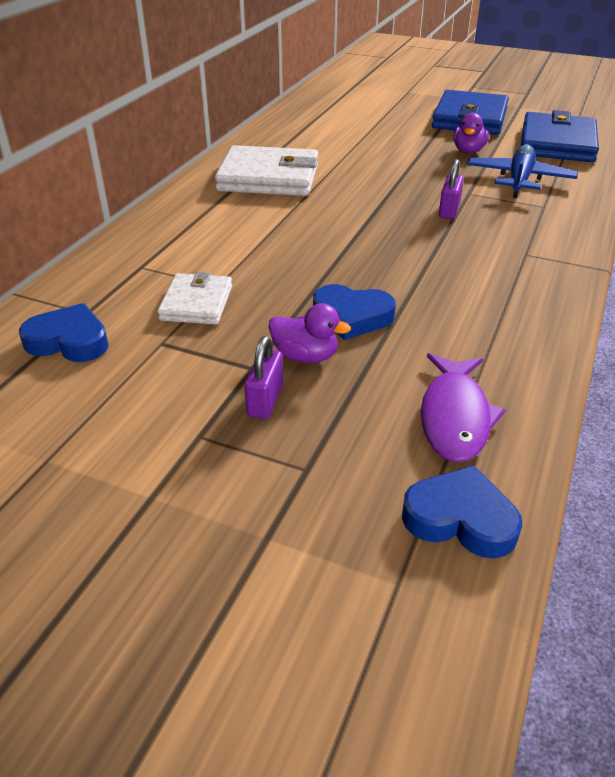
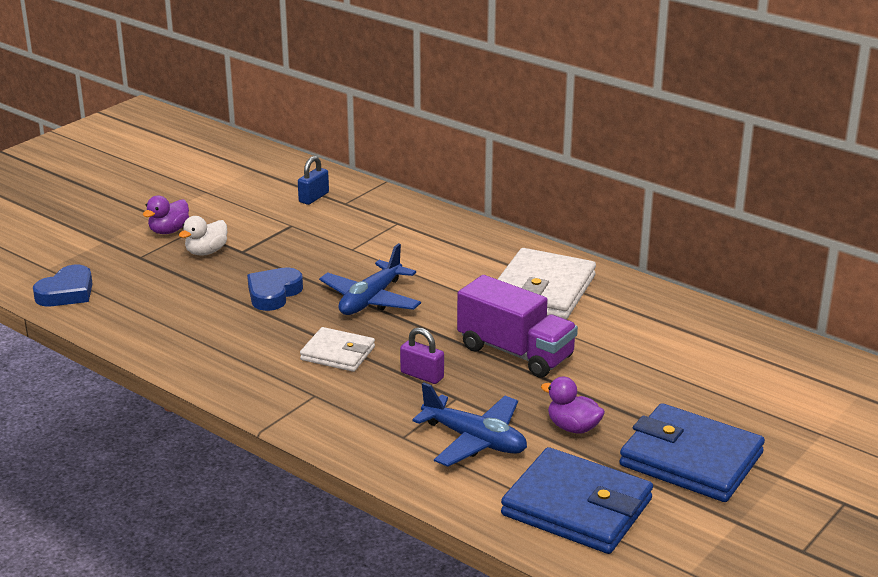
camera: 105 degrees right, 10 degrees down
blue heart [19,303,109,362] -> blue padlock [298,156,329,205]
white wallet [157,271,232,324] -> white wallet moved to [300,327,375,372]
purple padlock [245,336,283,419] -> white duck [179,216,227,256]
purple duck [269,303,351,363] -> purple duck moved to [143,196,189,234]
purple fish [421,353,505,462] -> none
none -> blue plane [319,243,421,315]
none -> purple truck [457,275,578,378]

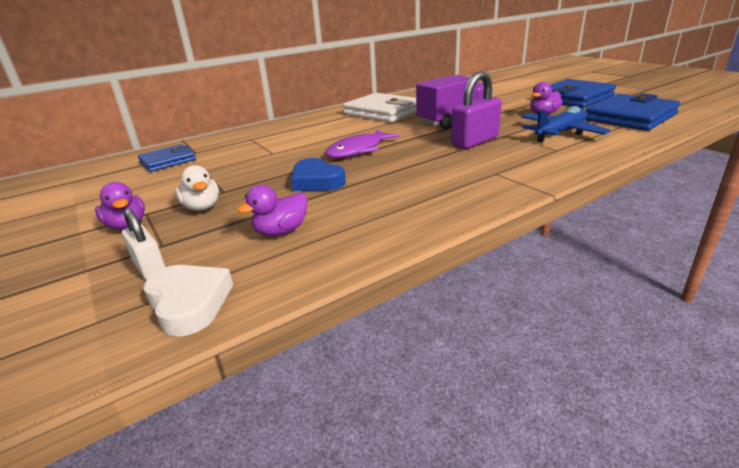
camera: 70 degrees left, 0 degrees up
blue heart [33,264,93,306] -> white heart [144,265,233,337]
blue padlock [298,156,329,205] -> blue wallet [138,144,196,172]
white wallet [300,327,375,372] -> none
blue plane [319,243,421,315] -> purple fish [325,130,399,158]
purple padlock [400,327,444,384] -> purple padlock [451,71,502,149], size x1.64
none -> white padlock [122,208,166,280]
none -> purple duck [237,185,307,236]

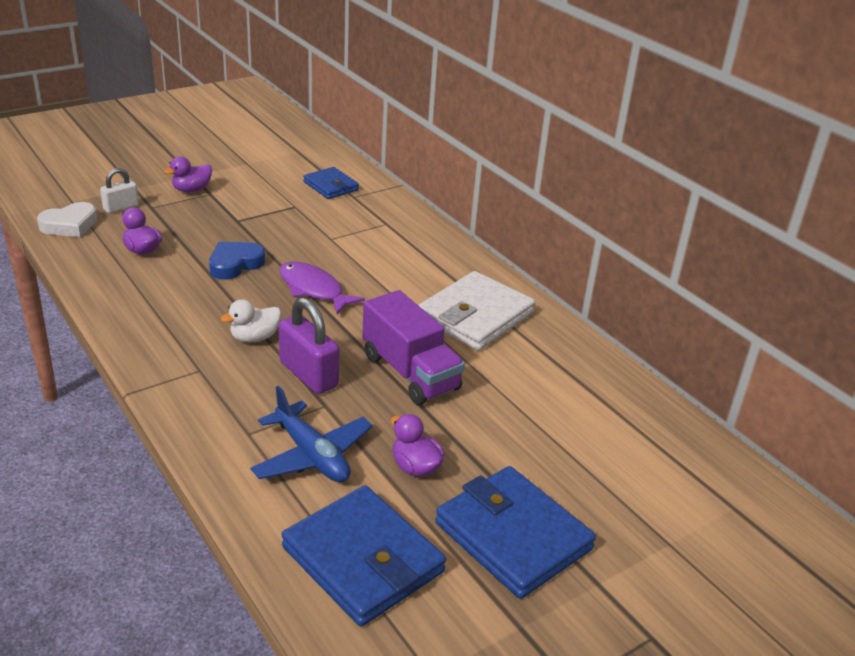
camera: 85 degrees right, 5 degrees up
white duck [175,165,219,211] -> white duck moved to [221,299,281,343]

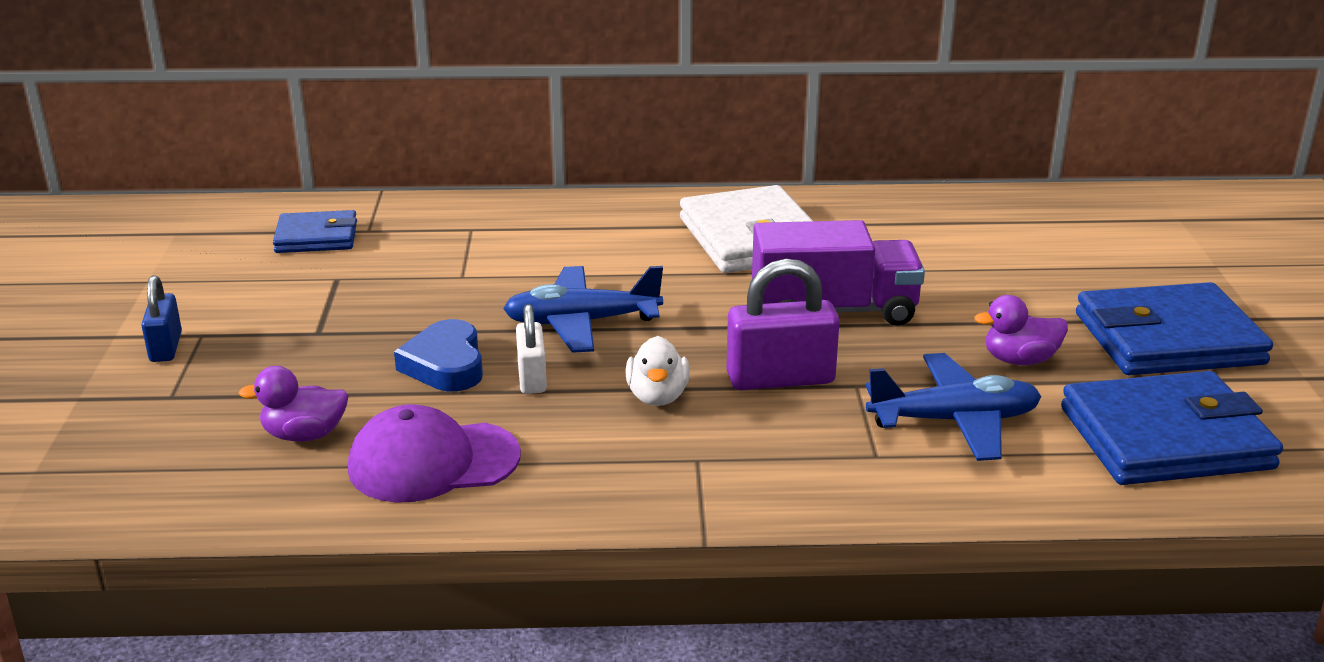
camera: 55 degrees left, 5 degrees down
white heart [37,202,97,237] -> none
white padlock [100,168,139,213] -> white padlock moved to [516,304,547,394]
purple duck [164,157,212,192] -> blue padlock [141,275,182,362]
purple fish [279,262,365,315] -> blue plane [503,266,663,353]
none -> purple cap [348,404,521,503]

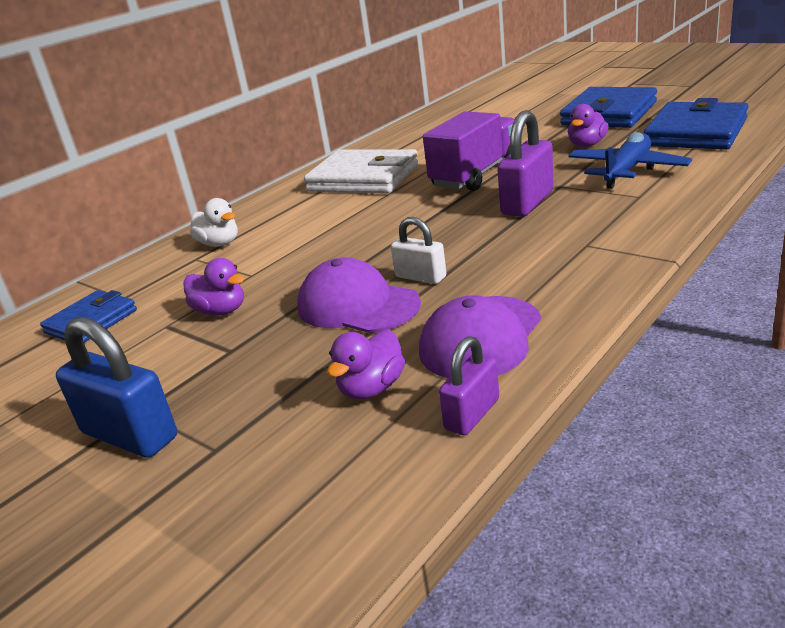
camera: 45 degrees left, 0 degrees up
blue padlock [141,275,182,362] -> blue padlock [56,318,177,458], size x1.64
blue heart [394,319,483,391] -> purple cap [297,257,421,333]
blue plane [503,266,663,353] -> none
white duck [625,336,690,406] -> white duck moved to [190,198,238,247]
none -> purple duck [183,258,245,316]
none -> purple padlock [439,336,499,435]

